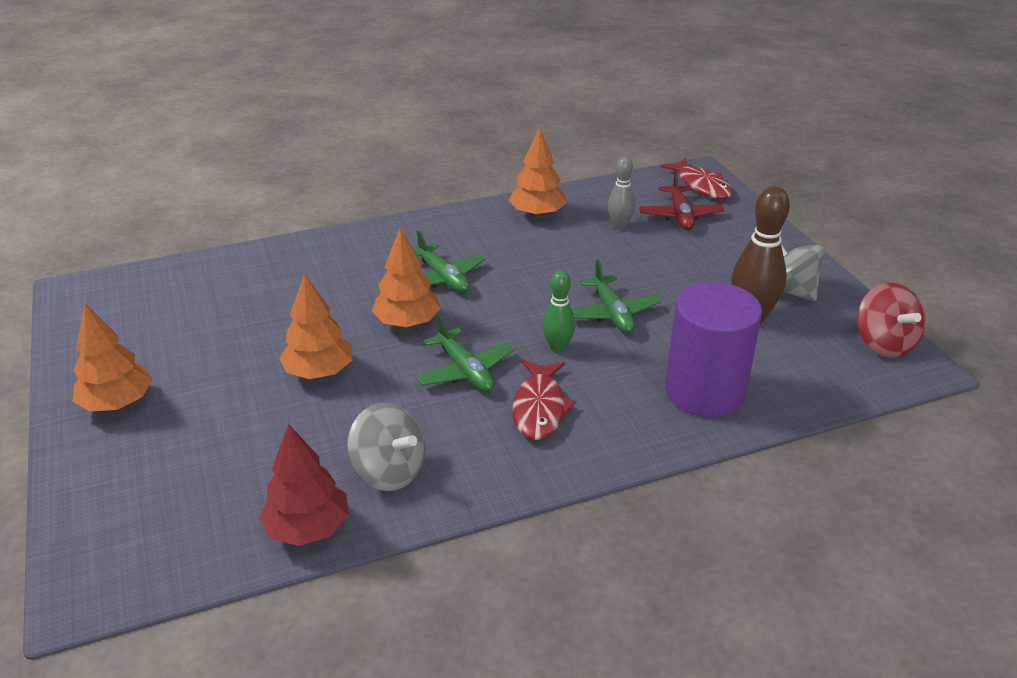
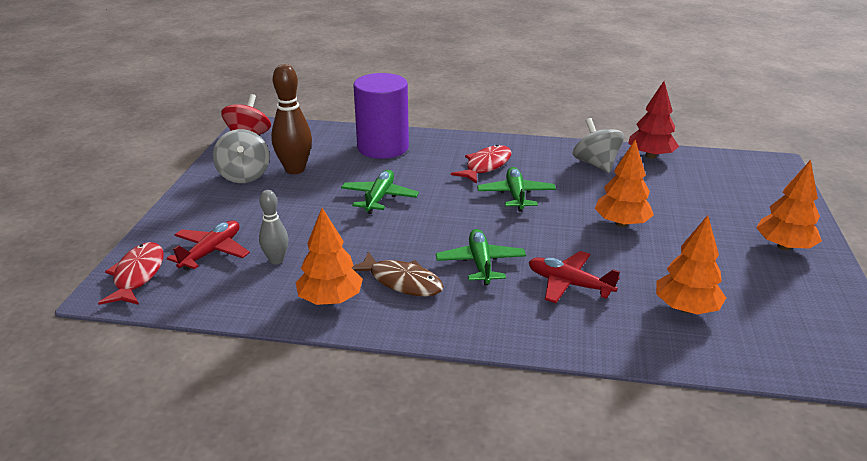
camera: 150 degrees left, 5 degrees down
orange tree [372,228,441,327] -> orange tree moved to [656,215,726,315]
green bowling pin [542,270,575,353] -> none
none -> brown fish [352,251,444,296]
none -> red plane [529,251,620,303]

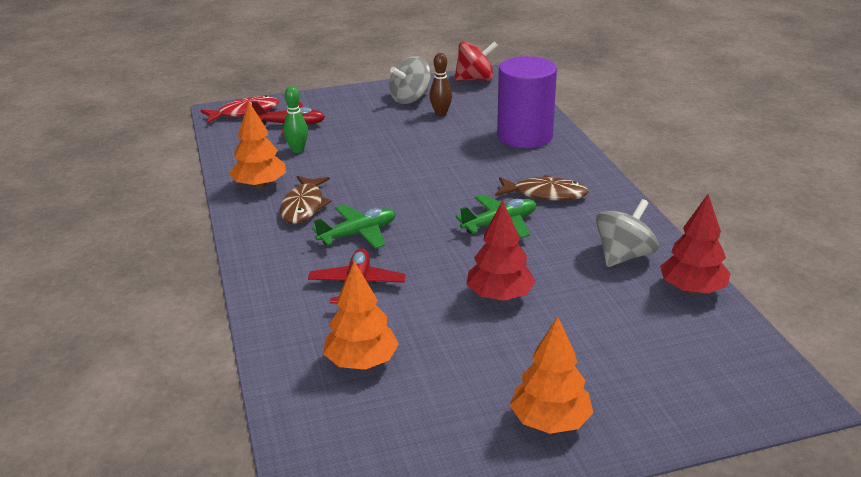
camera: 65 degrees right, 0 degrees up
grey bowling pin [259,190,289,264] -> green bowling pin [283,86,308,153]
brown bowling pin [271,64,312,174] -> brown bowling pin [429,53,452,116], size x0.60
green plane [341,170,419,214] -> none
red fish [451,145,511,184] -> brown fish [495,175,589,201]
orange tree [594,140,654,227] -> red tree [467,200,536,301]

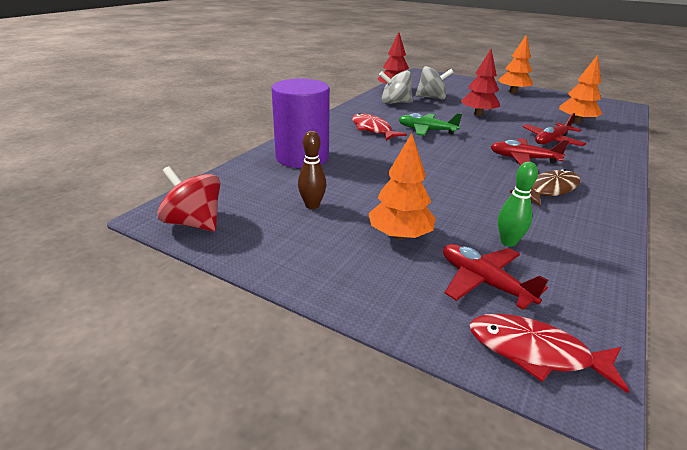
camera: 135 degrees left, 0 degrees up
orange tree [229,102,286,189] -> orange tree moved to [368,133,436,240]
green plane [312,204,396,249] -> red plane [491,138,569,165]
grey spinning top [389,56,431,104] -> grey spinning top moved to [415,66,453,100]
brown fish [495,175,589,201] -> red fish [352,113,407,141]

